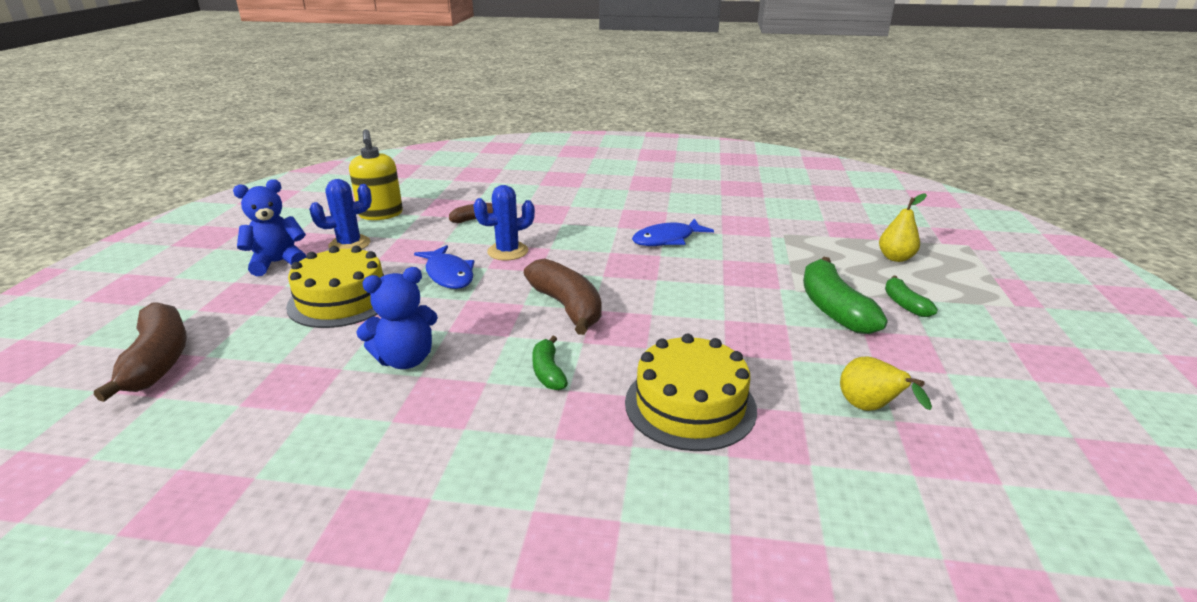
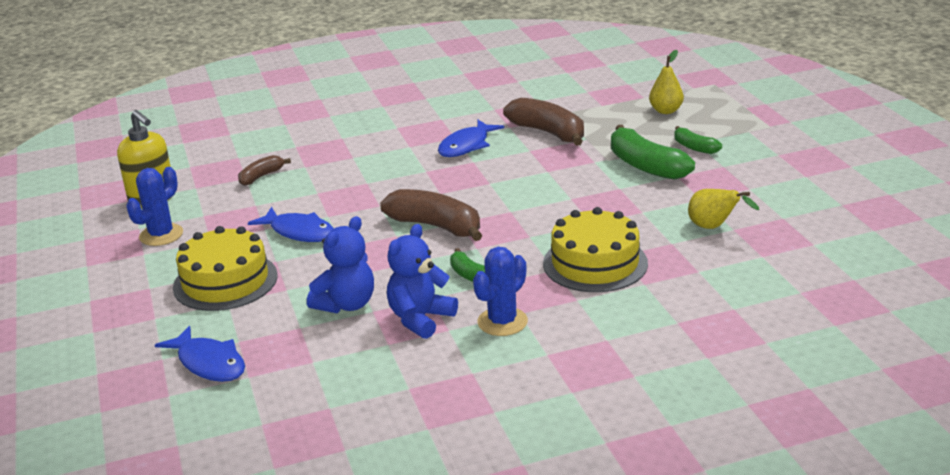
camera: 25 degrees left, 0 degrees up
brown banana [94,302,187,402] -> brown banana moved to [503,98,584,146]
blue teddy bear [233,179,306,276] -> blue teddy bear moved to [387,224,458,339]
blue cactus [473,185,535,260] -> blue cactus moved to [473,247,528,336]
none -> blue fish [155,326,245,382]

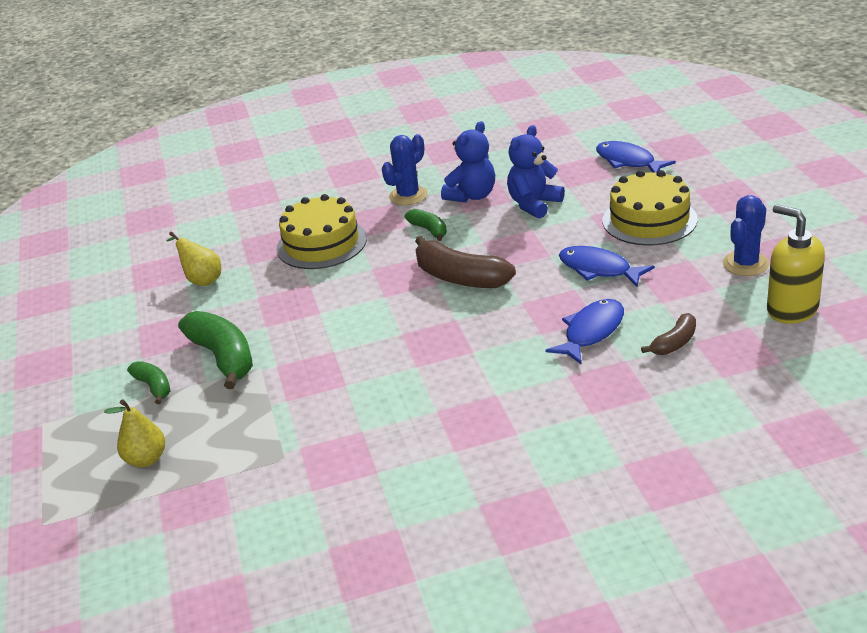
camera: 175 degrees left, 5 degrees up
blue fish [438,120,504,157] -> blue fish moved to [545,299,624,364]
brown banana [503,98,584,146] -> none

